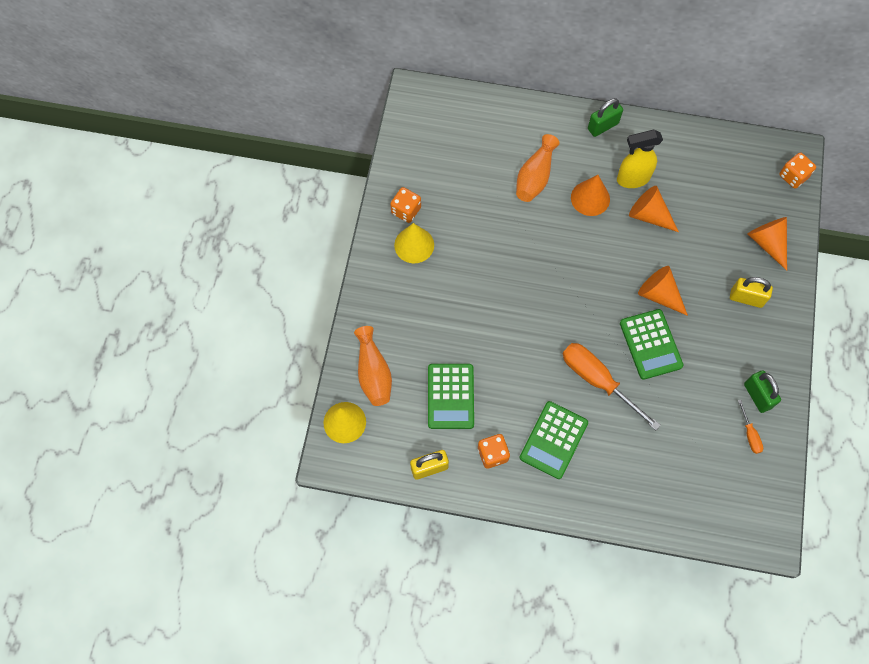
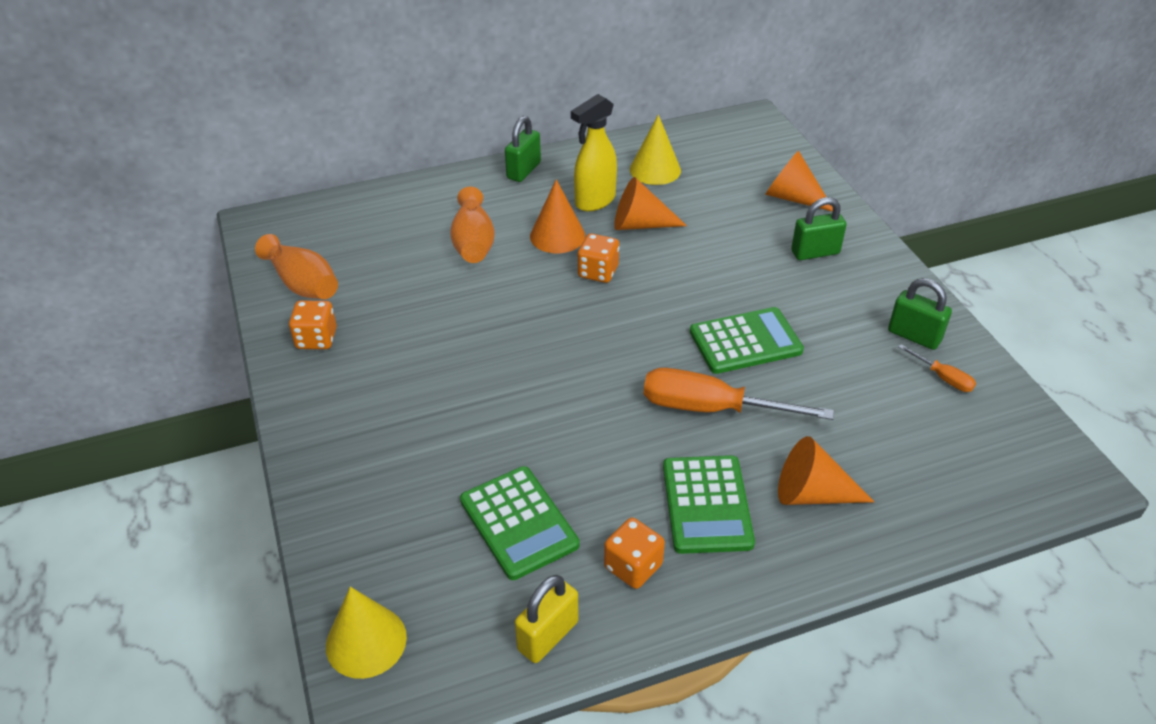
camera: 30 degrees left, 25 degrees down
orange vase [354,326,392,406] -> orange vase moved to [255,234,338,299]
yellow cone [394,223,434,264] -> yellow cone moved to [630,115,681,185]
green calculator [620,309,683,380] -> green calculator turned 60 degrees counterclockwise [690,307,804,374]
orange cone [638,266,688,316] -> orange cone moved to [778,436,874,505]
yellow padlock [730,277,773,308] -> green padlock [791,197,847,260]
orange dice [779,152,816,189] -> orange dice moved to [578,233,619,283]

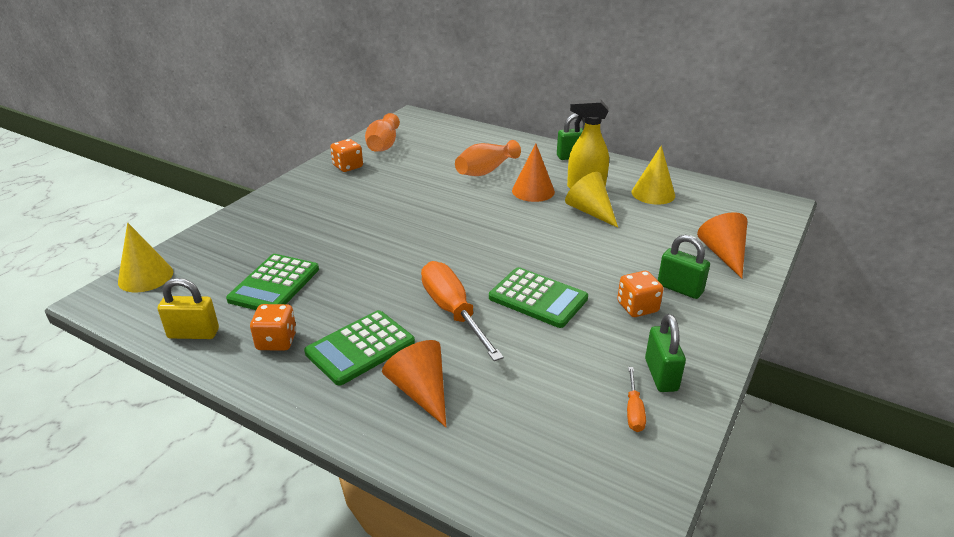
camera: 50 degrees right, 10 degrees down
orange dice [578,233,619,283] -> orange dice moved to [617,271,664,317]
orange cone [614,177,687,230] -> yellow cone [565,172,618,228]

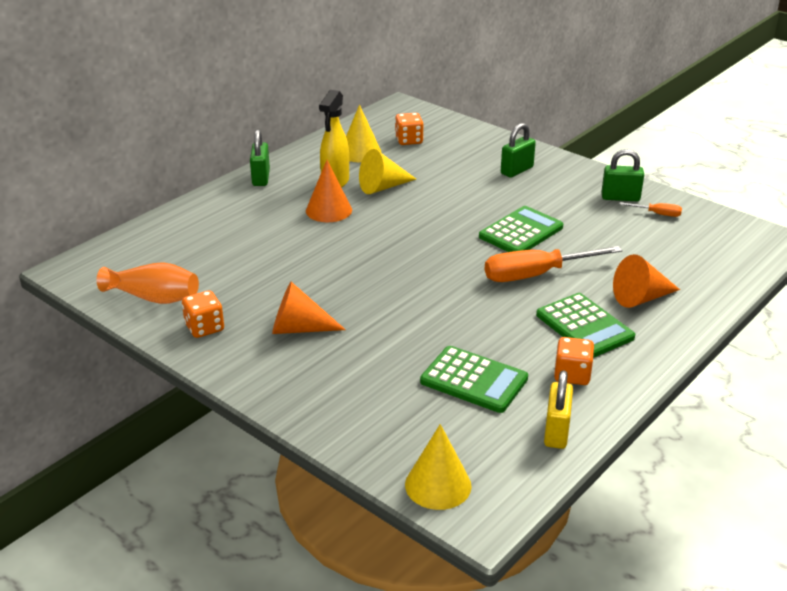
camera: 80 degrees left, 0 degrees up
orange vase [455,140,521,176] -> none
orange dice [617,271,664,317] -> orange dice moved to [395,113,423,145]
orange cone [697,212,747,278] -> orange cone moved to [272,282,346,334]

